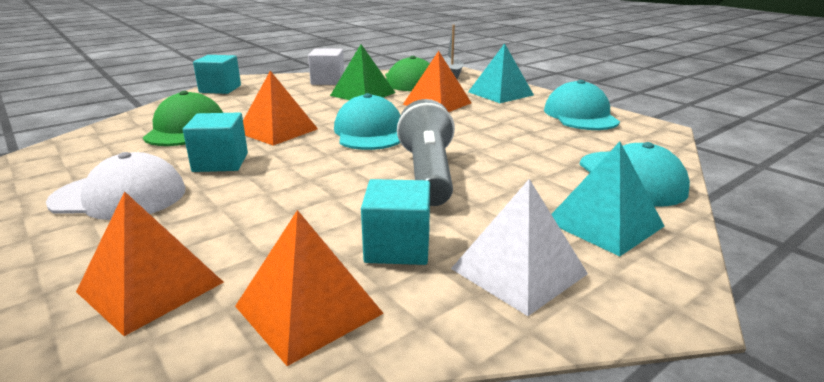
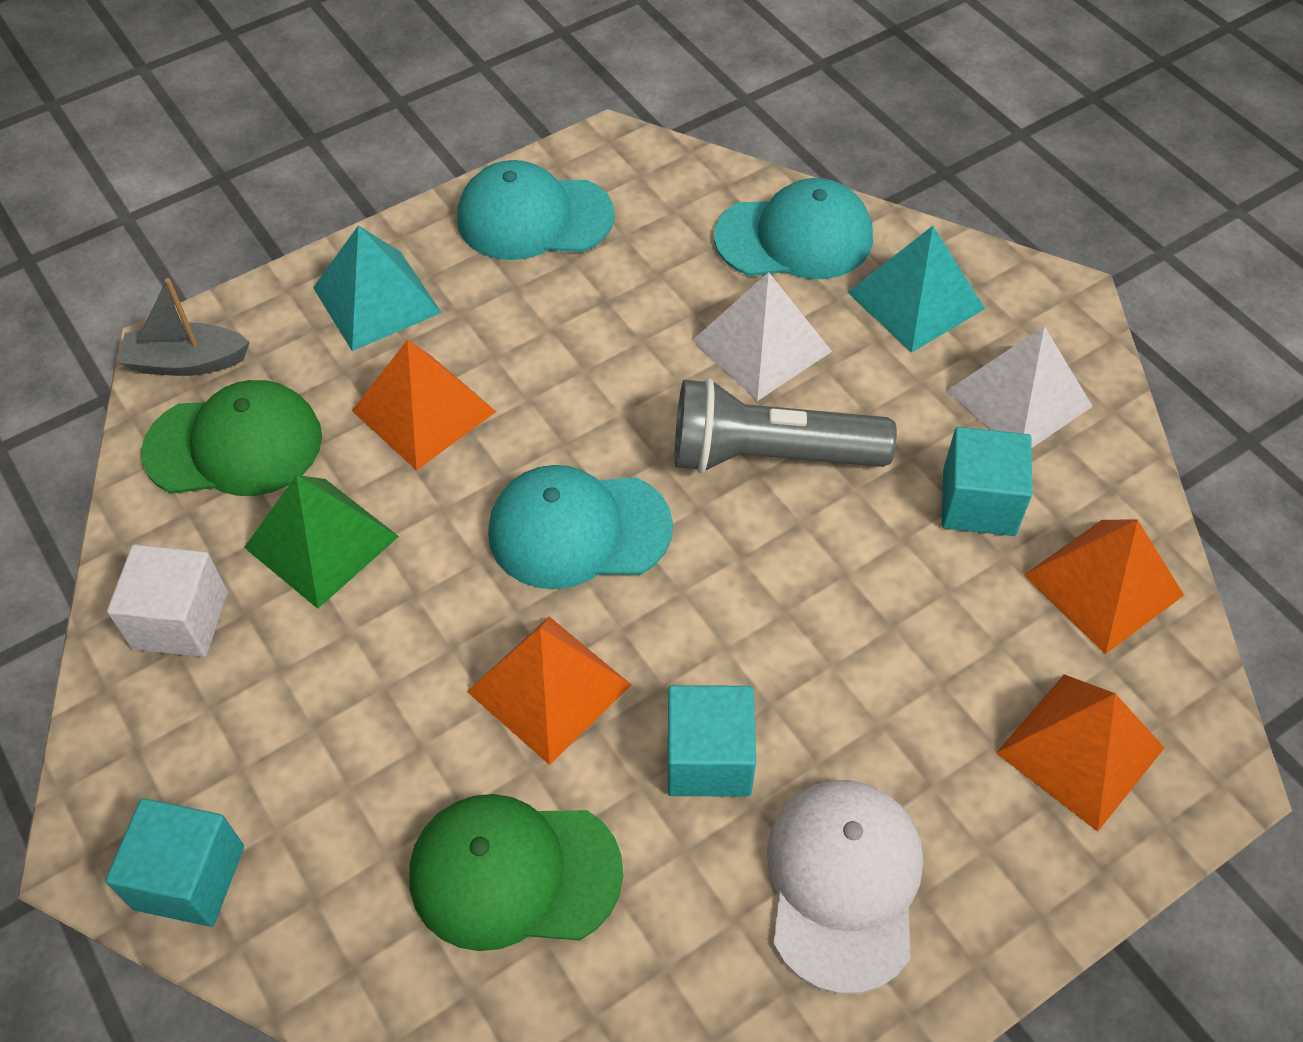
camera: 85 degrees left, 30 degrees up
none -> white pyramid [692,272,832,401]

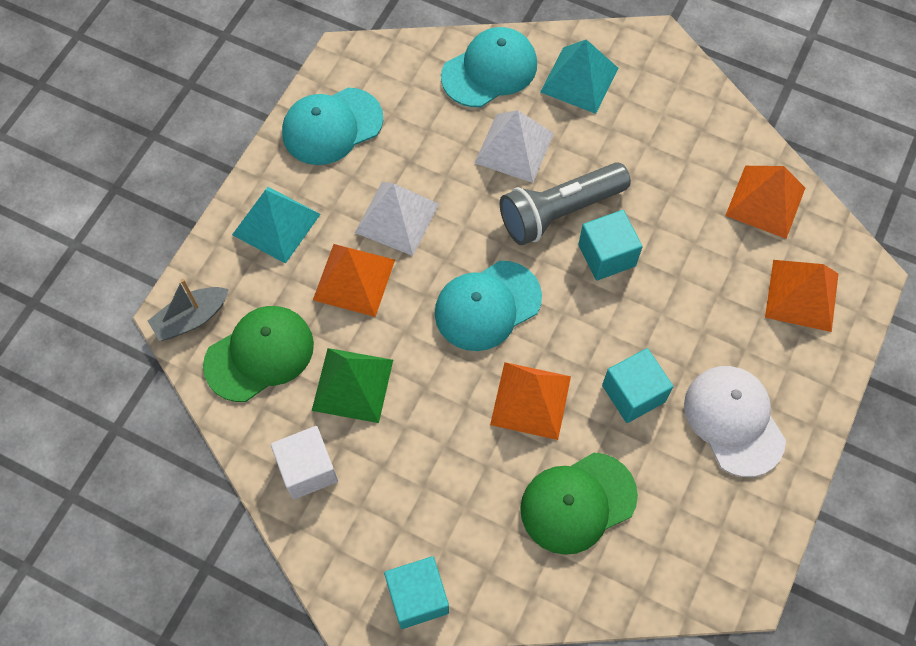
camera: 30 degrees left, 10 degrees up
turquoise cube [942,427,1032,536] -> turquoise cube moved to [578,210,643,281]
white pyramid [947,326,1093,448] -> white pyramid moved to [355,182,439,256]

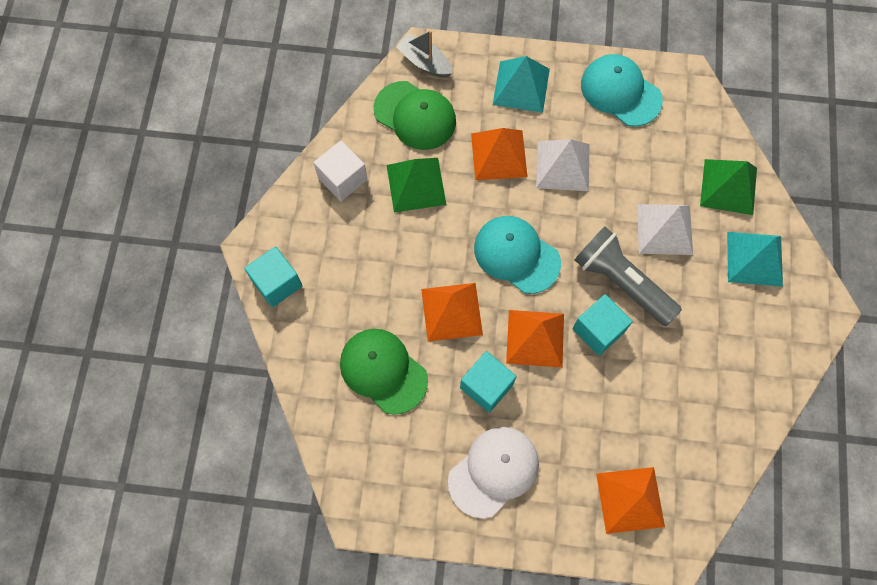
camera: 70 degrees right, 5 degrees up
turquoise cap [441,27,537,107] -> green pyramid [700,159,757,215]
orange pyramid [725,166,805,239] -> orange pyramid moved to [506,310,564,368]

